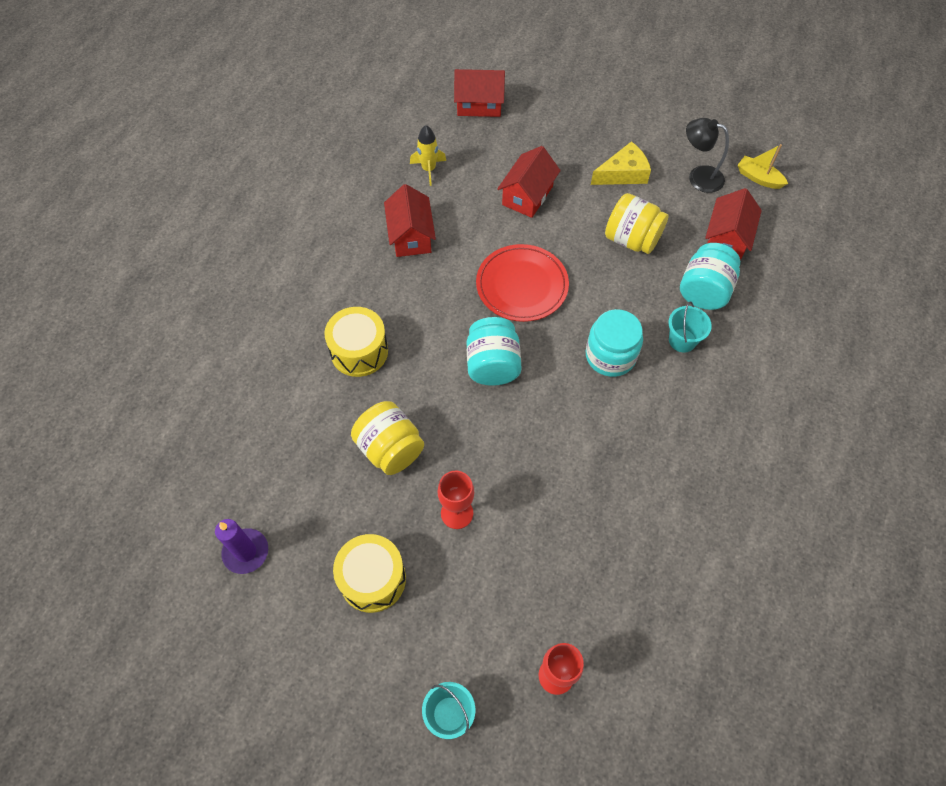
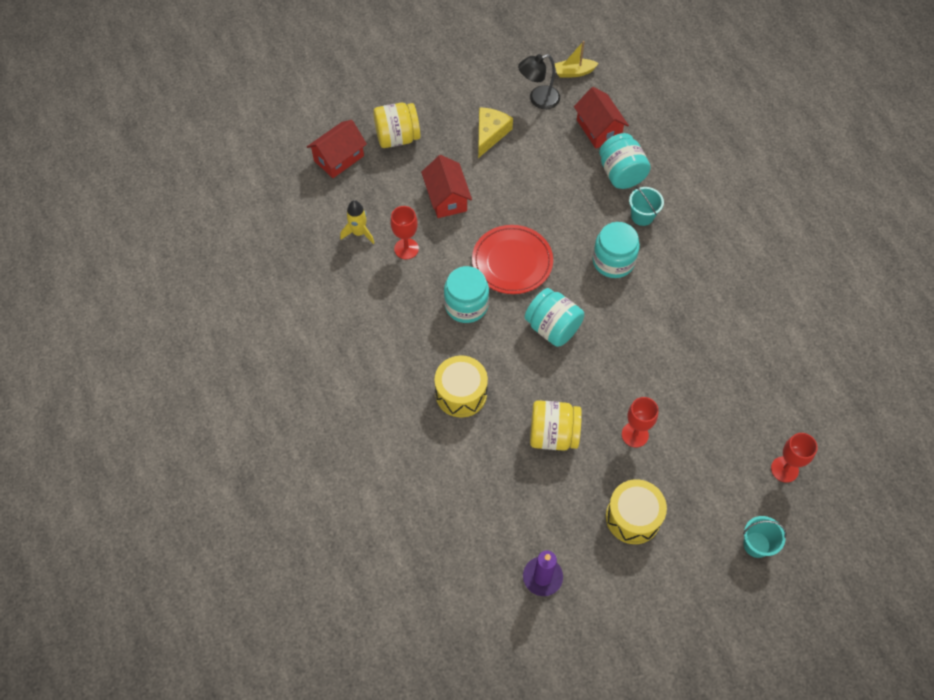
camera: 45 degrees left, 0 degrees up
red house [384,184,436,257] -> none
yellow jar [605,193,668,254] -> yellow jar moved to [373,103,420,148]
none -> red goblet [391,206,419,259]
none -> turquoise jar [444,266,489,323]

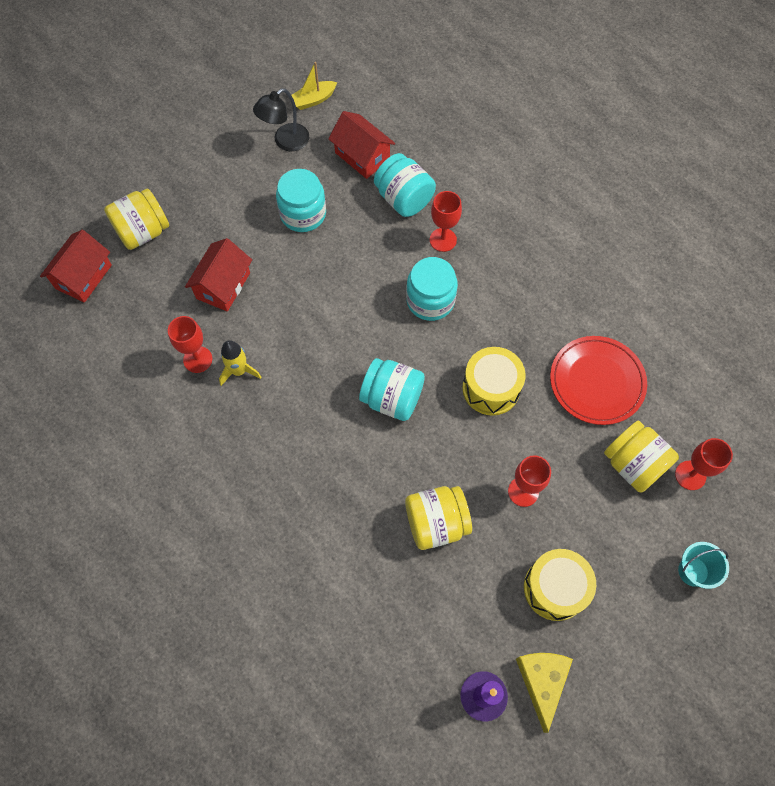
camera: 20 degrees left, 5 degrees up
yellow rocket [340,200,374,244] -> yellow rocket moved to [219,340,261,386]
red house [421,155,472,218] -> red house turned 60 degrees clockwise [185,238,252,312]
yellow drum [434,355,488,417] -> yellow drum moved to [462,347,526,416]
turquoise jar [444,266,489,323] -> turquoise jar moved to [276,169,326,232]
red plate [472,225,553,294] -> red plate moved to [550,336,647,425]
yellow cheese [478,107,513,158] -> yellow cheese moved to [516,653,573,733]
turquoise bucket [629,186,664,226] -> red goblet [430,191,462,252]
none -> yellow jar [604,421,679,492]

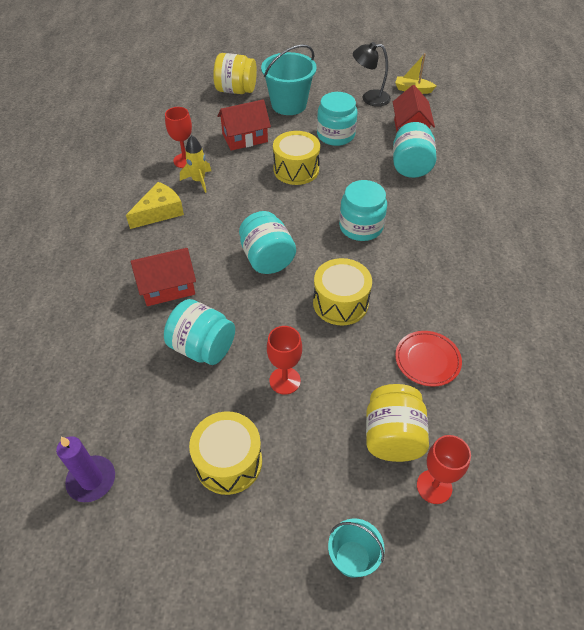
camera: 45 degrees right, 15 degrees down
red house [40,230,112,303] -> red house moved to [131,248,196,306]
yellow jar [405,486,472,550] -> turquoise jar [164,299,235,365]
red goblet [430,191,462,252] -> none
yellow cheese [516,653,573,733] -> yellow cheese moved to [126,182,184,229]
red plate [550,336,647,425] -> red plate [395,331,462,387], size x0.66
none -> turquoise bucket [261,44,317,115]
none -> yellow drum [273,131,320,185]

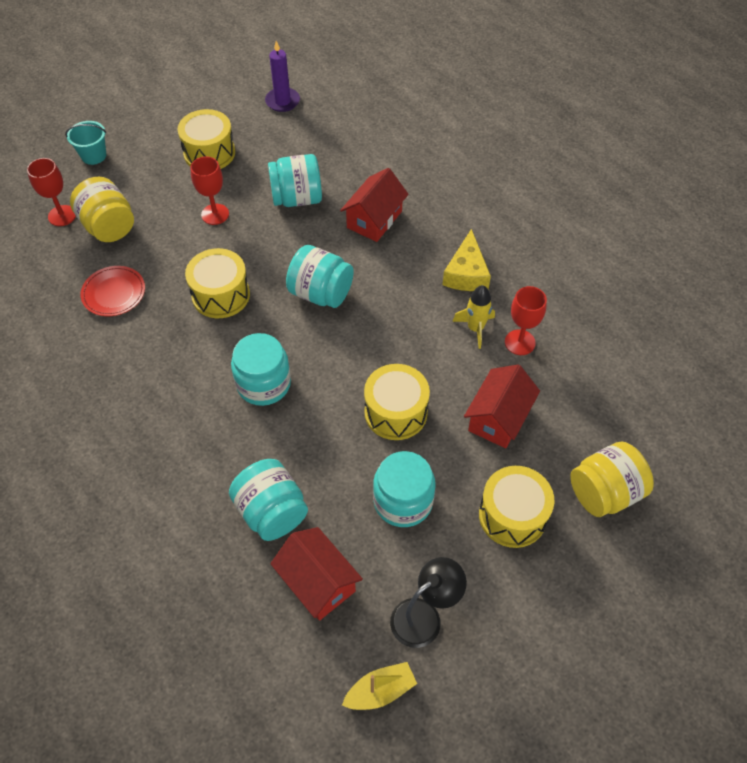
camera: 140 degrees right, 5 degrees up
turquoise bucket [261,44,317,115] -> yellow drum [479,466,554,548]

